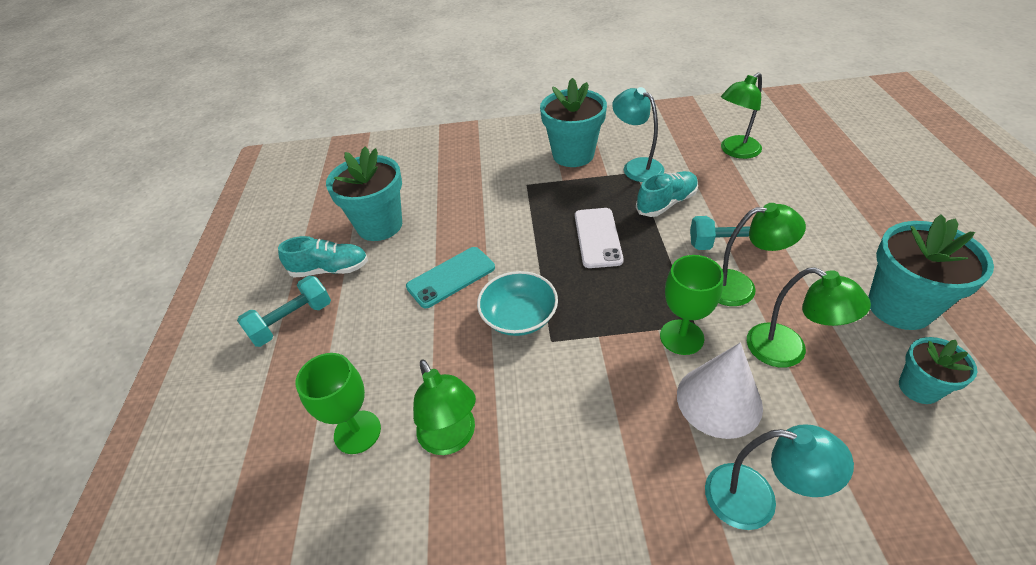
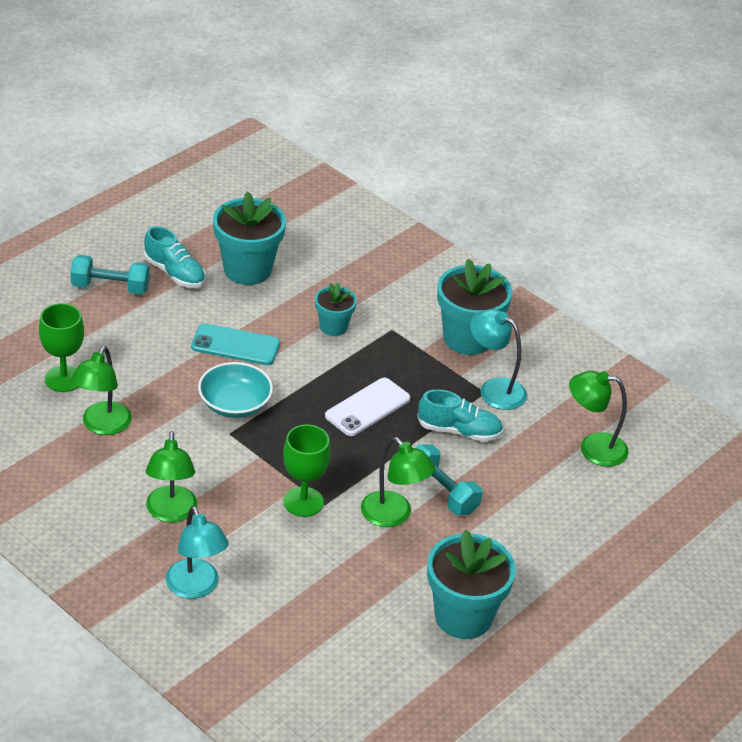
camera: 40 degrees right, 5 degrees down
turquoise lamp [612,87,664,182] -> turquoise lamp turned 60 degrees counterclockwise [470,309,527,410]
white cone [677,342,763,439] -> none
green lamp [747,267,871,368] -> green lamp moved to [146,431,197,522]
turquoise flower pot [899,337,977,404] -> turquoise flower pot moved to [315,283,357,336]

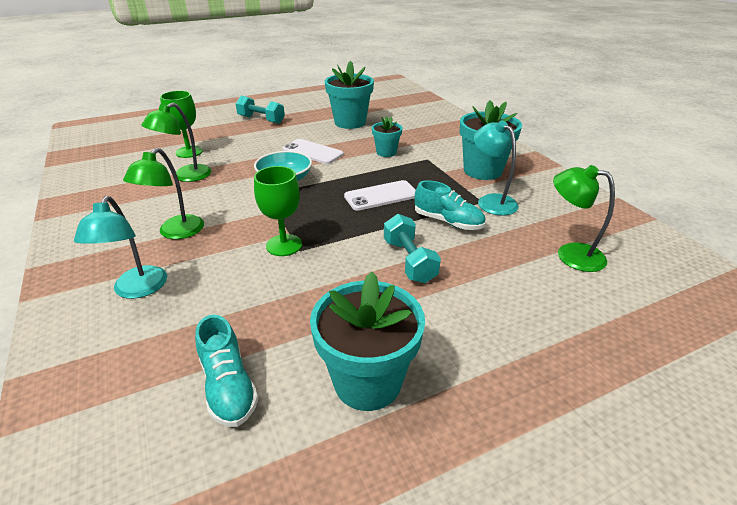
camera: 25 degrees right, 5 degrees down
turquoise shoe [144,226,206,288] -> turquoise shoe moved to [195,315,258,427]
turquoise phone [191,323,280,365] -> white phone [283,139,344,164]
green lamp [361,437,435,527] -> none

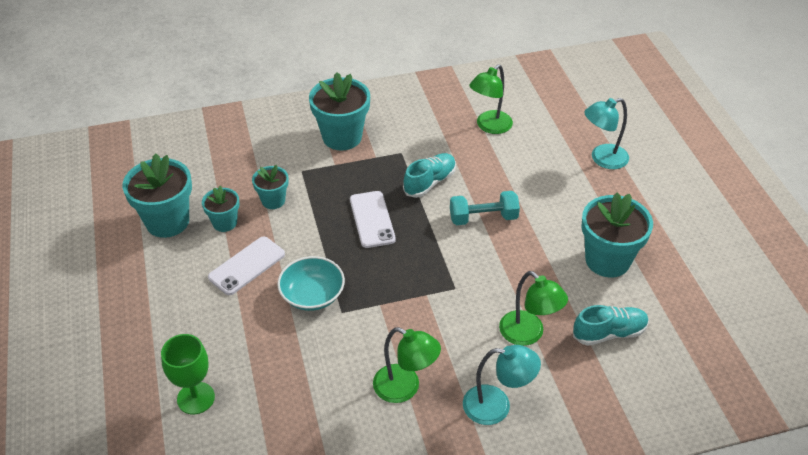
camera: 80 degrees left, 10 degrees up
green lamp [141,103,211,182] -> green lamp moved to [499,271,568,346]
turquoise dumbbell [236,96,285,124] -> none
green goblet [254,166,302,256] -> none
turquoise lamp [474,121,519,216] -> turquoise lamp moved to [584,98,629,169]
none -> turquoise flower pot [202,186,240,232]

